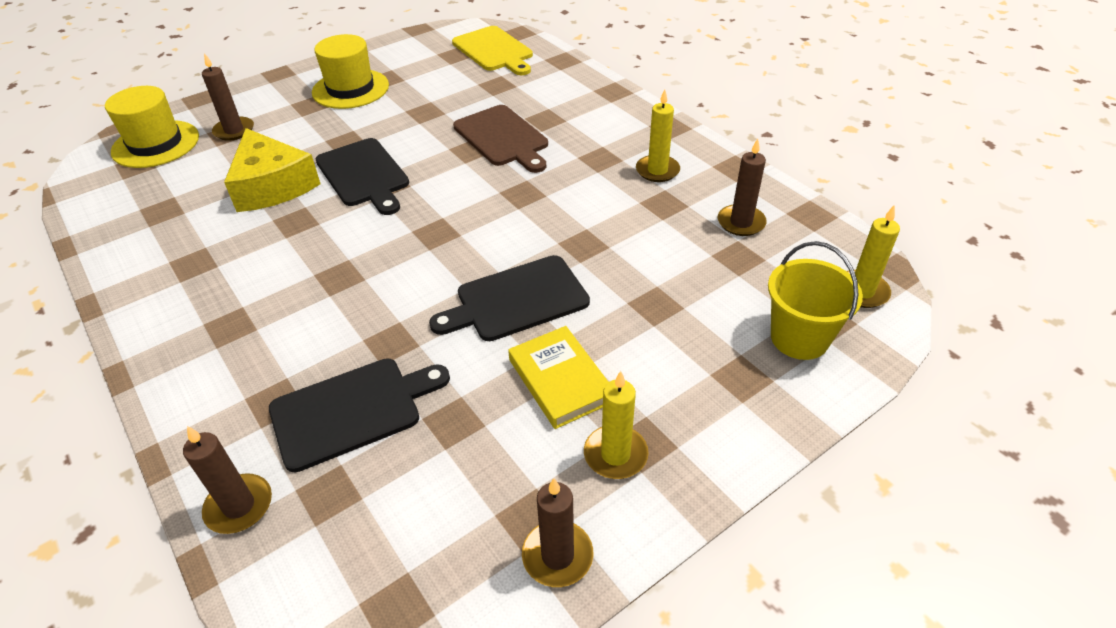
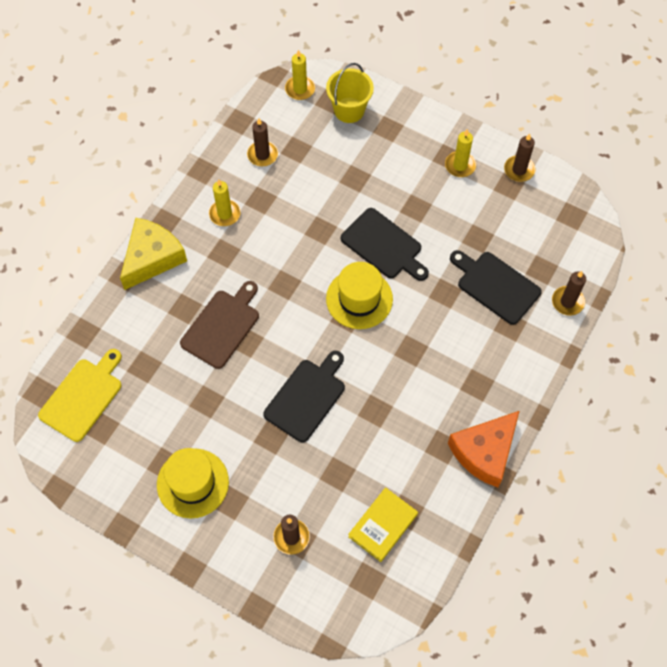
camera: 115 degrees left, 20 degrees up
yellow hat [105,86,199,168] -> yellow hat moved to [326,262,393,329]
yellow cheese [224,128,320,212] -> yellow cheese moved to [120,218,187,290]
yellow book [508,326,609,429] -> yellow book moved to [348,487,418,562]
none -> orange cheese [448,411,519,488]

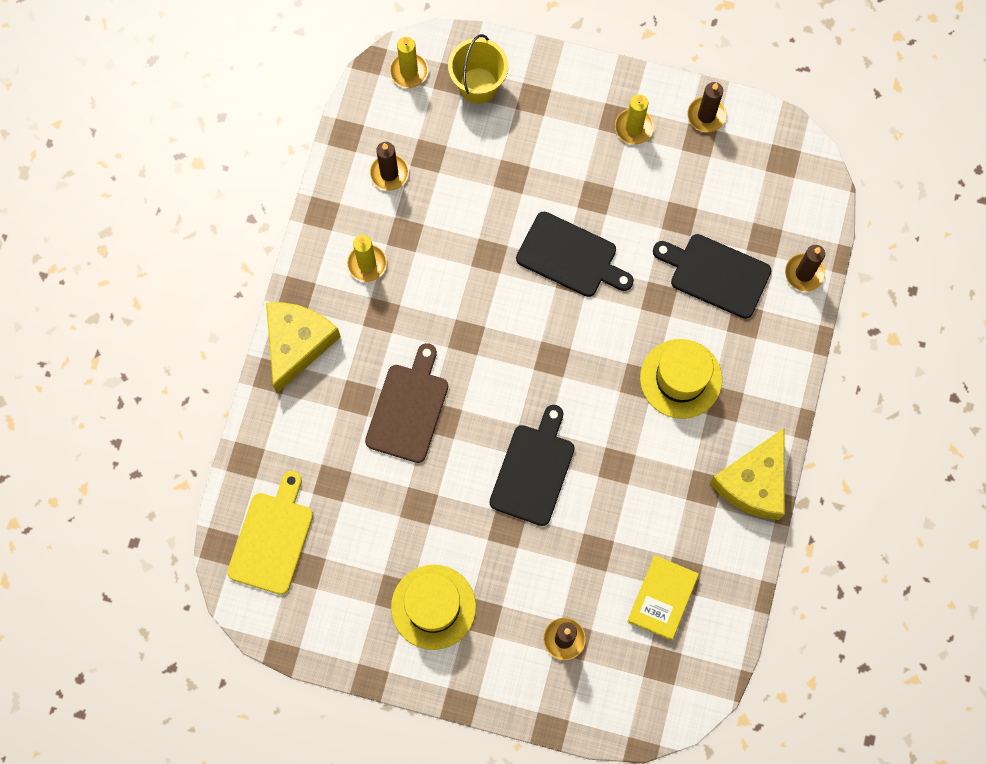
camera: 15 degrees left, 10 degrees up
yellow hat [326,262,393,329] -> yellow hat moved to [640,339,722,419]
orange cheese [448,411,519,488] -> yellow cheese [710,428,785,520]

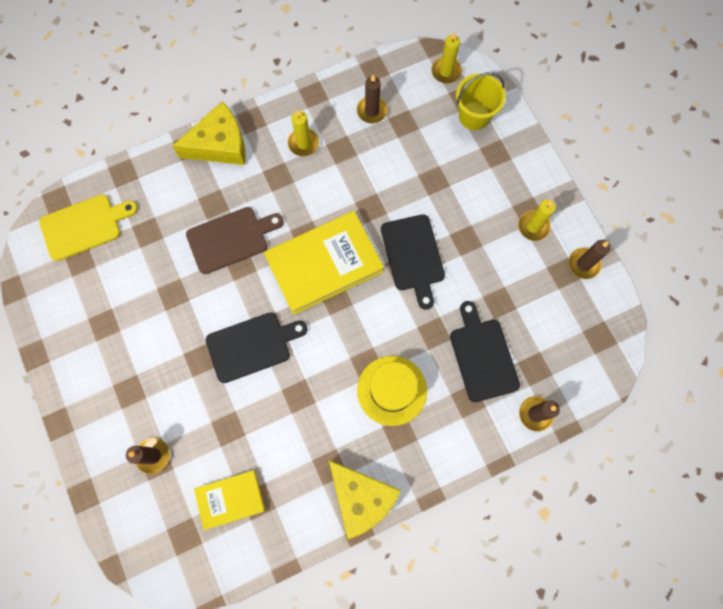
camera: 50 degrees right, 0 degrees up
yellow hat [391,565,476,650] -> none
yellow cheese [710,428,785,520] -> yellow cheese turned 120 degrees counterclockwise [329,460,401,539]
none -> yellow book [264,211,384,315]

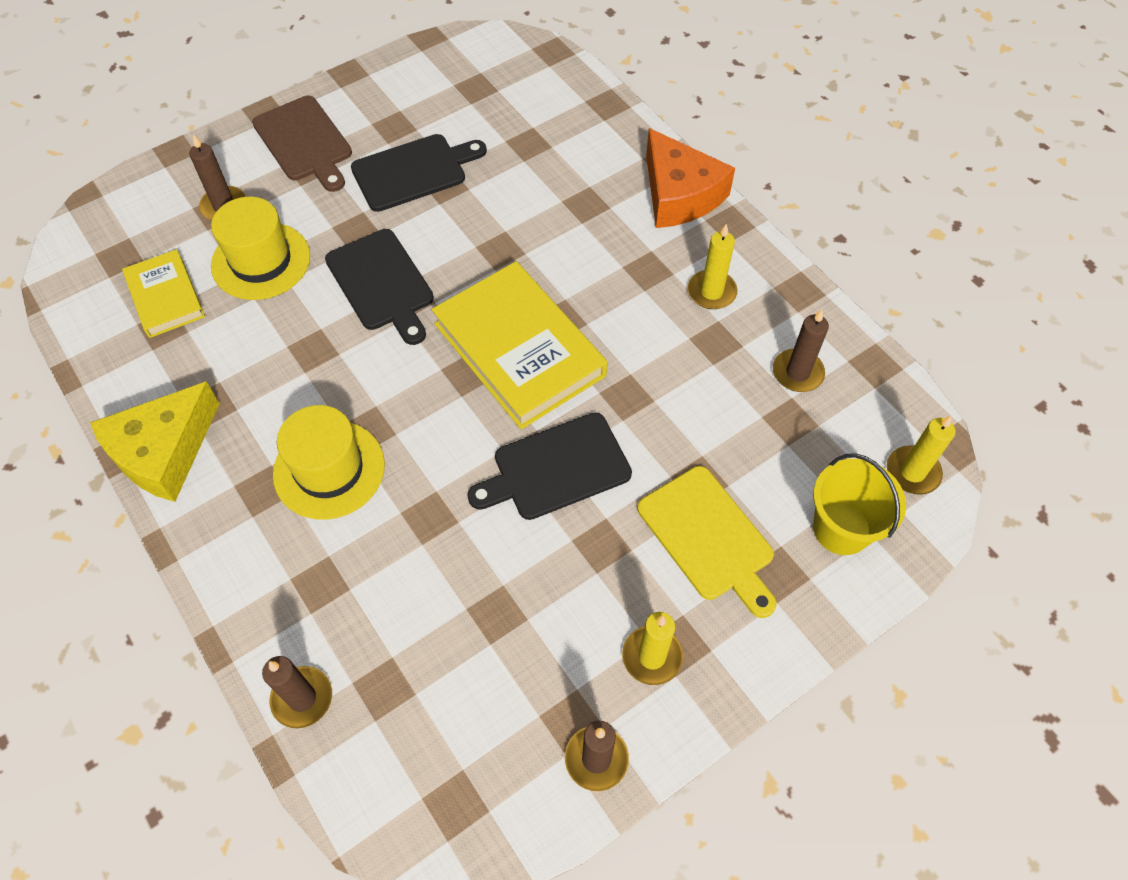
camera: 80 degrees right, 15 degrees down
yellow cutting board [39,194,138,261] -> yellow cutting board moved to [637,466,777,618]
yellow cheese [172,101,246,165] -> orange cheese [646,128,735,228]
brown cutting board [186,207,284,274] -> brown cutting board moved to [252,96,352,192]
black cutting board [450,301,520,402] -> black cutting board moved to [351,134,487,212]
none -> yellow hat [211,197,310,300]

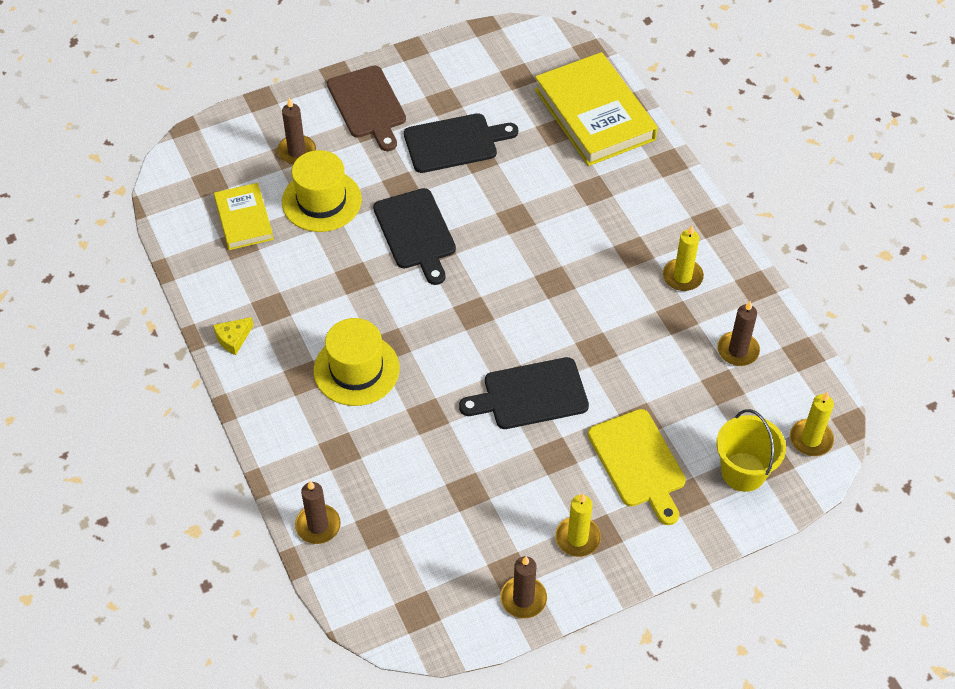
camera: 10 degrees right, 5 degrees down
yellow cheese [90,381,220,502] -> yellow cheese [213,317,254,355], size x0.44
yellow book [432,261,607,429] -> yellow book moved to [535,52,658,166]
orange cheese [646,128,735,228] -> none

